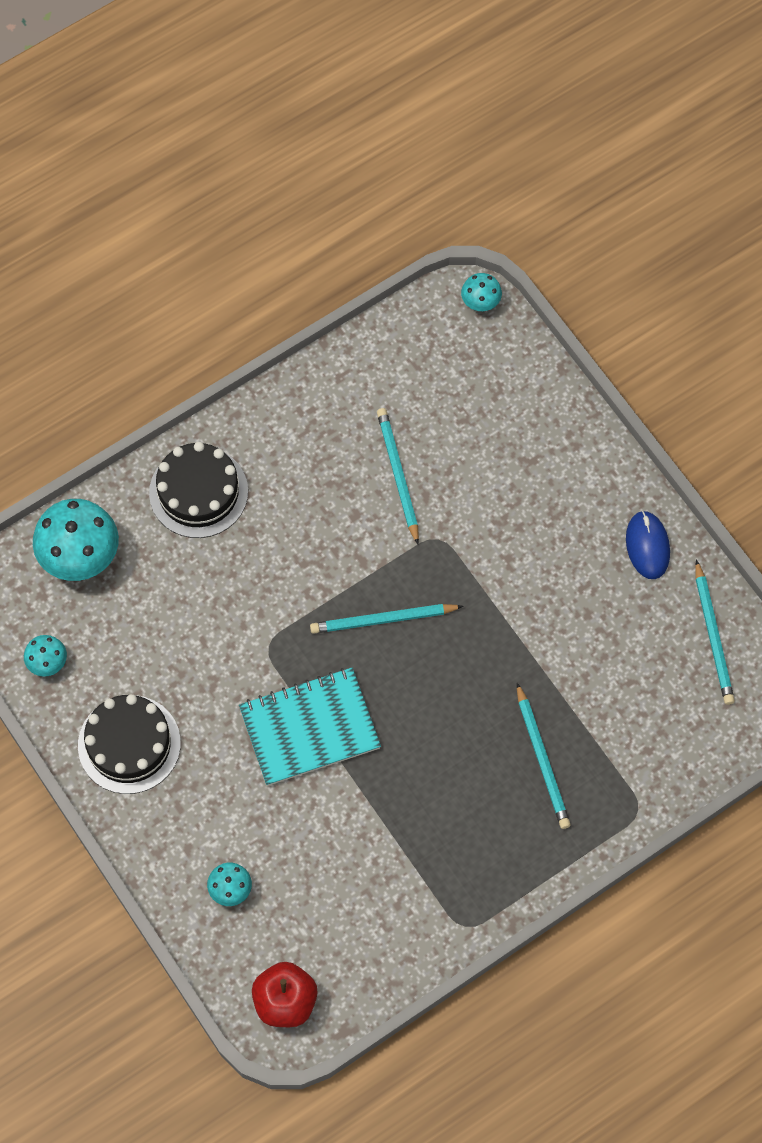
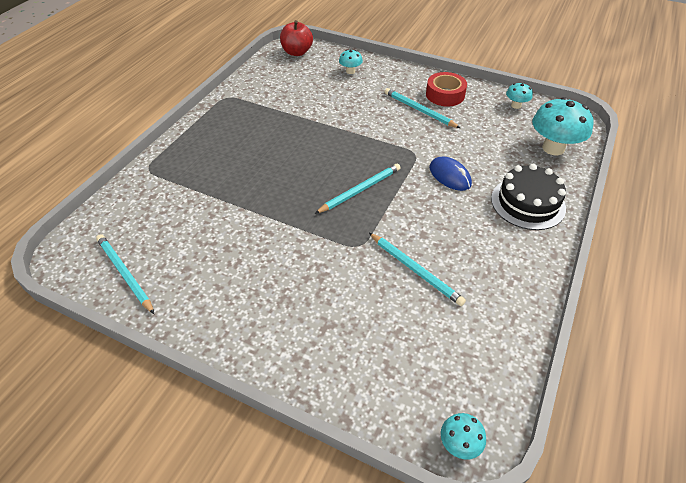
camera: 150 degrees right, 20 degrees down
black cake [78,694,181,794] -> red tape [426,72,467,106]
turquoise notebook [239,668,381,786] -> none
turquoise pencil [517,683,571,829] -> turquoise pencil moved to [385,88,460,128]
blue mouse [626,511,670,579] -> blue mouse moved to [429,157,472,191]

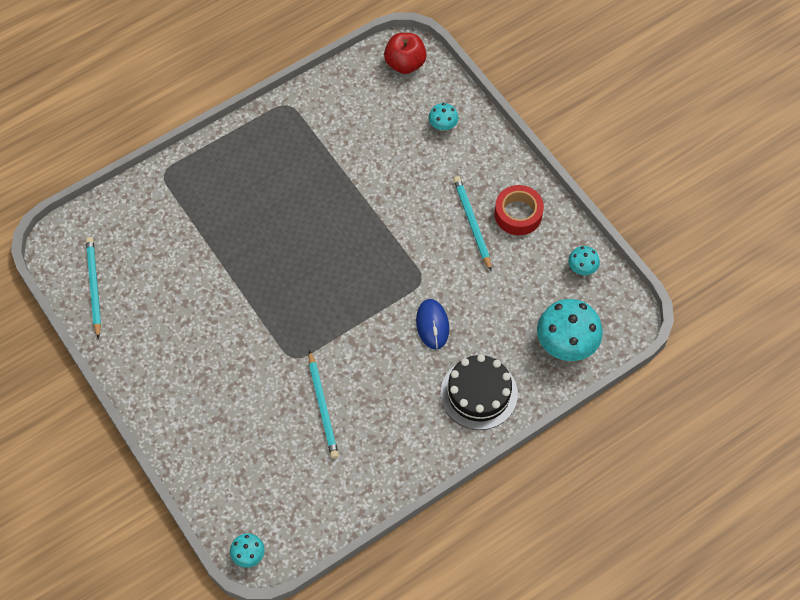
camera: 30 degrees right, 15 degrees up
turquoise pencil [315,163,401,214] -> none

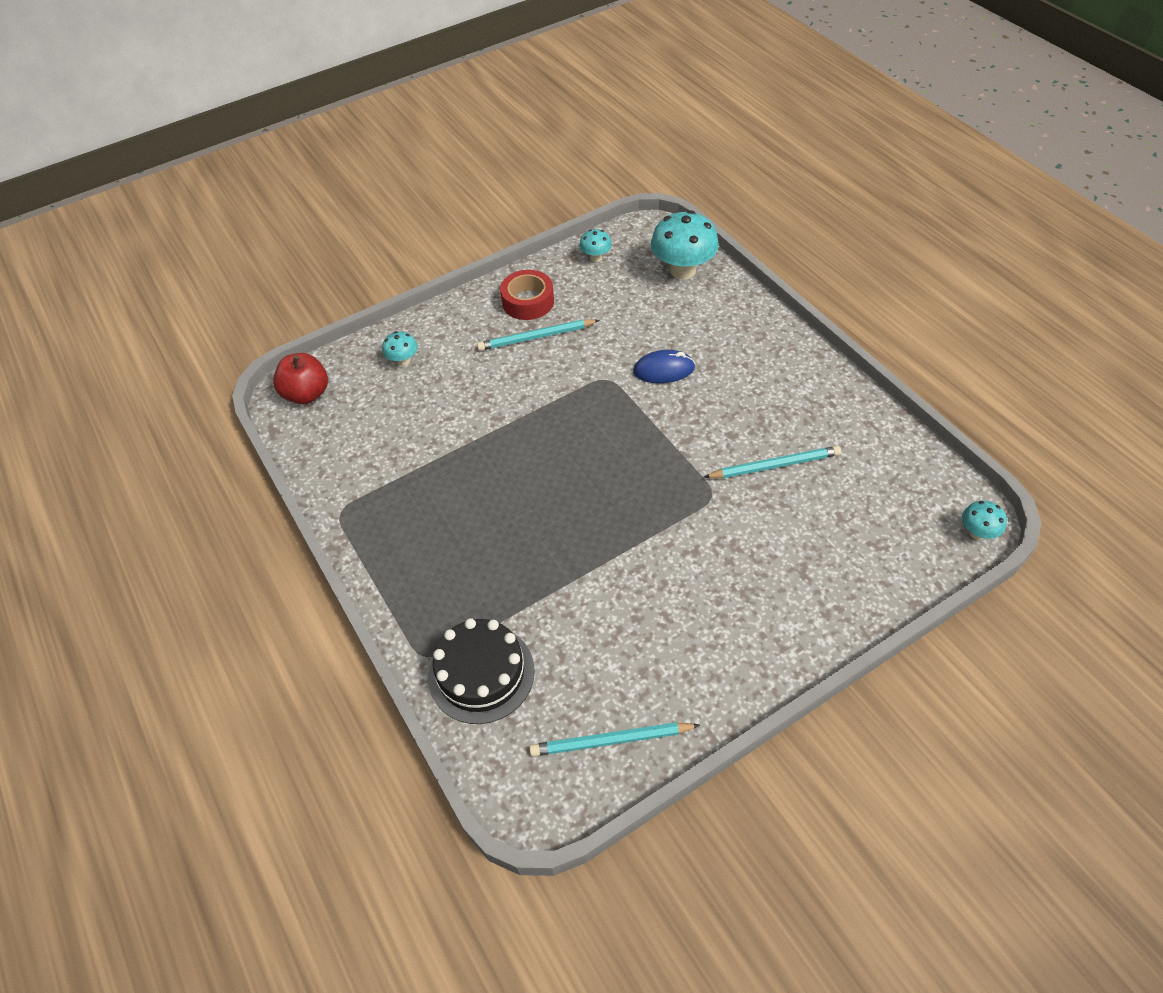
camera: 85 degrees left, 10 degrees down
black cake [441,354,518,430] -> black cake moved to [428,618,535,724]

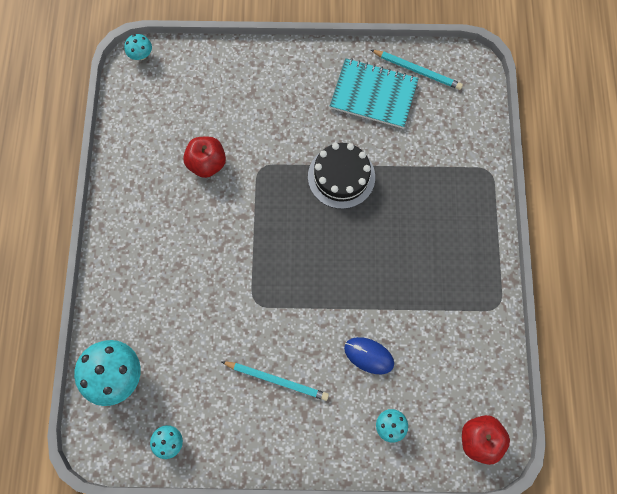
camera: 150 degrees left, 20 degrees up
black cake [428,618,535,724] -> black cake moved to [308,143,375,209]
red tape [500,270,554,320] -> none
blue mouse [633,350,695,383] -> blue mouse moved to [344,337,394,374]
turquoise pencil [704,446,841,478] -> red apple [183,137,226,178]
none -> turquoise notebook [330,58,419,128]

